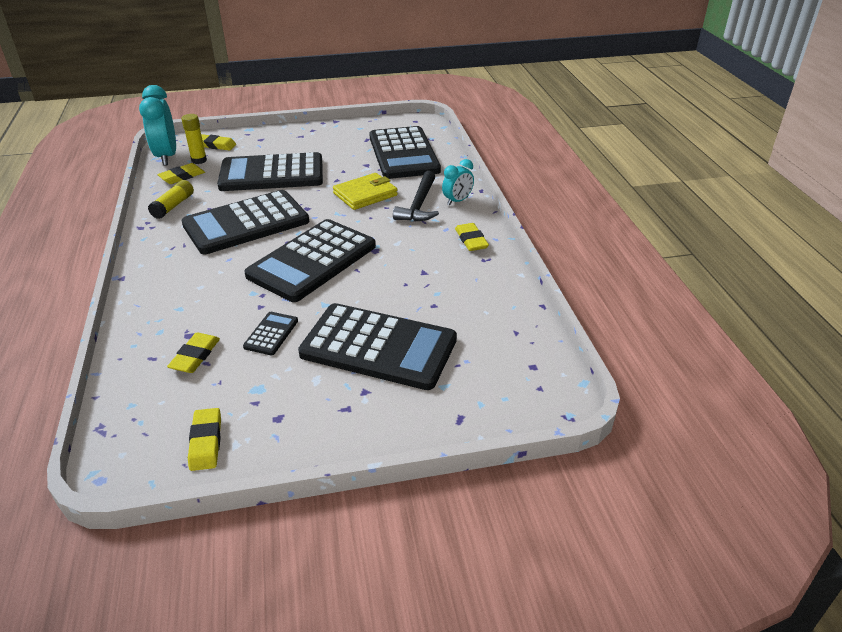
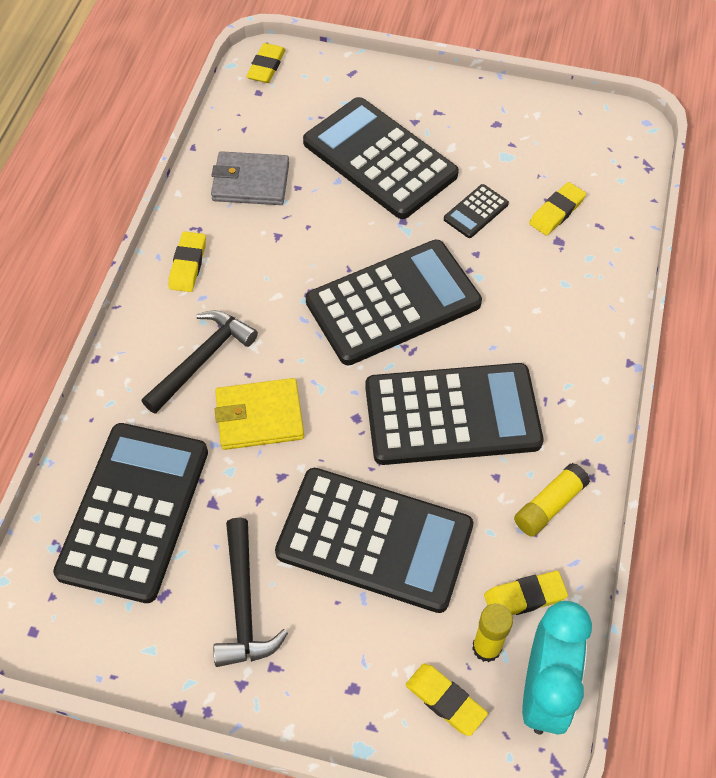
camera: 155 degrees left, 20 degrees up
yellow eraser [188,408,221,471] -> yellow eraser moved to [246,43,285,83]
turquoise clock [442,159,474,206] -> none
none -> grey wallet [211,151,289,205]
none -> black hammer [213,517,288,667]

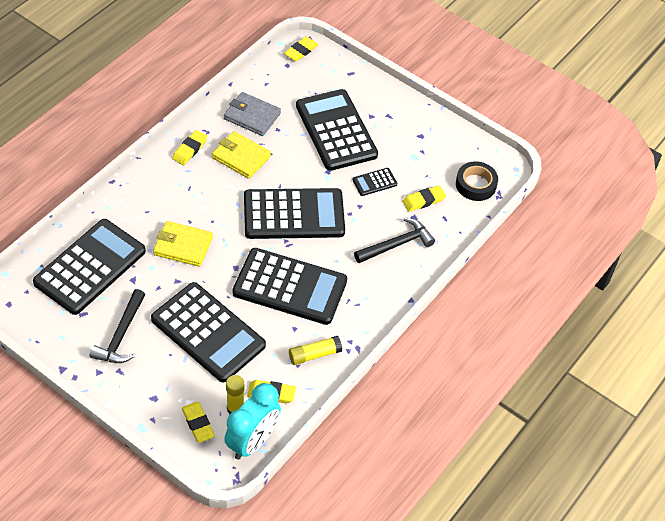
camera: 20 degrees right, 5 degrees down
black hammer [142,310,258,414] -> black hammer moved to [354,218,435,263]
none -> yellow wallet [212,131,271,179]
none -> black tape [456,161,498,201]

